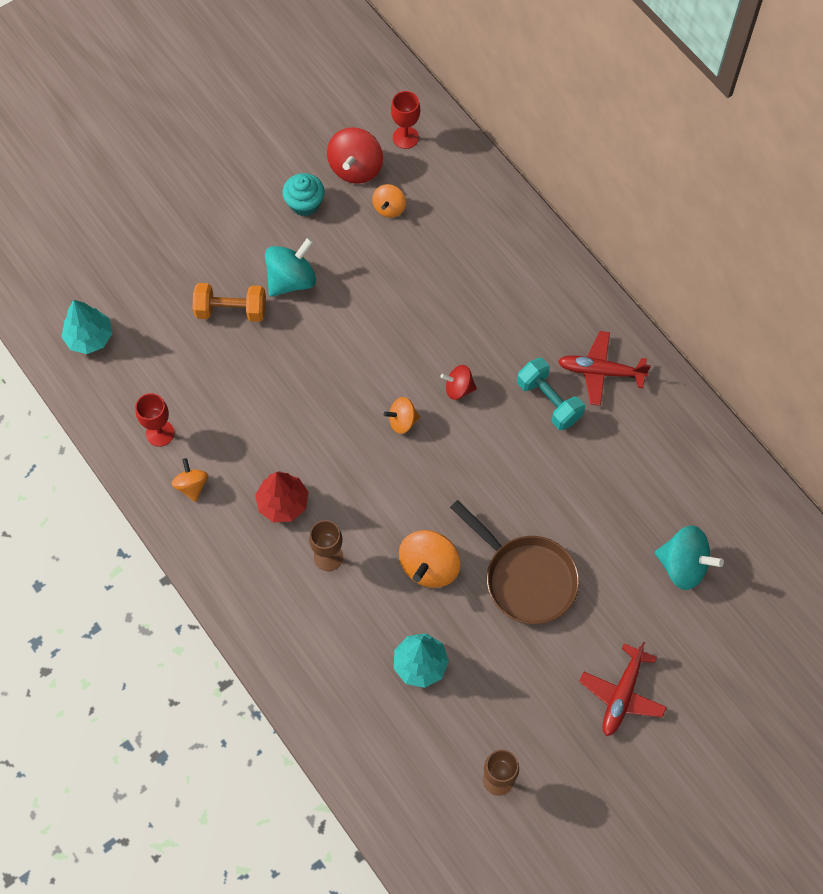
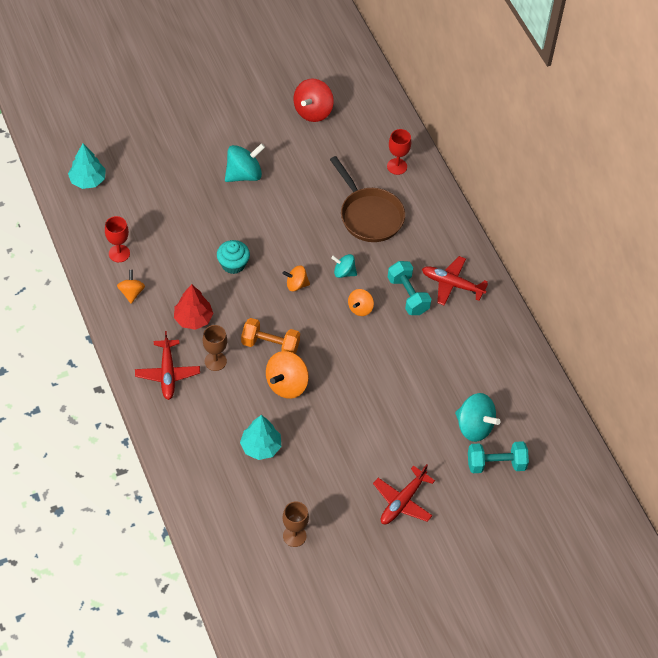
camera: 10 degrees right, 10 degrees down
orange dumbbell [193,283,266,322] -> orange dumbbell moved to [241,318,300,354]
turquoise cupcake [283,173,325,216] -> turquoise cupcake moved to [217,240,250,274]
orange spinning top [372,184,406,218] -> orange spinning top moved to [348,289,374,316]
red goblet [391,91,420,149] -> red goblet moved to [387,129,411,175]
red spinning top [440,365,477,400] -> turquoise spinning top [331,254,357,278]
brown pan [450,500,580,624] -> brown pan moved to [330,156,405,242]
none -> red plane [135,331,200,400]
none -> turquoise dumbbell [468,441,529,473]

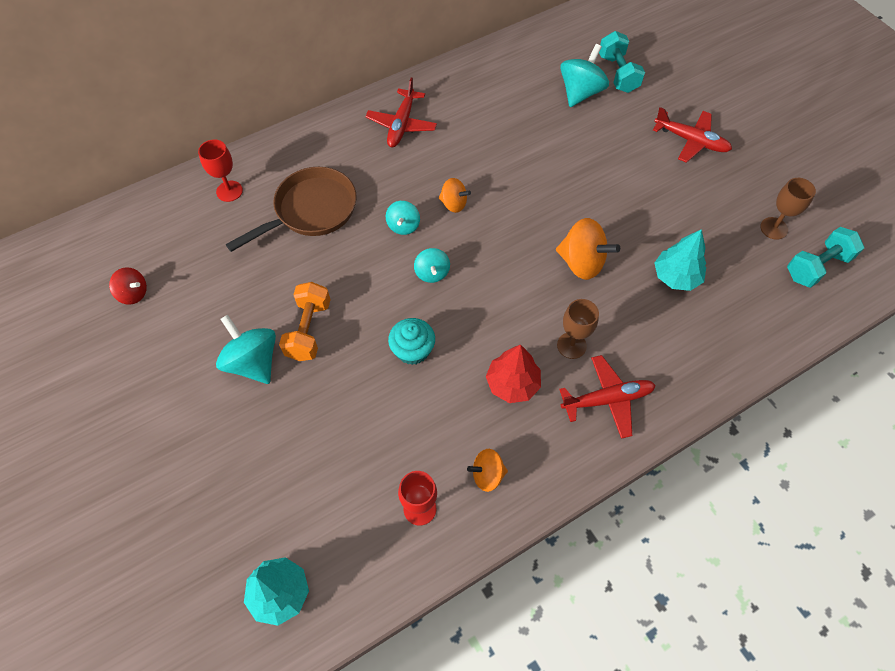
camera: 95 degrees left, 5 degrees up
orange dumbbell [241,318,300,354] -> orange dumbbell moved to [279,282,331,361]
orange spinning top [282,265,310,291] -> turquoise spinning top [414,248,450,283]
red spinning top [294,79,334,122] -> red spinning top [109,267,147,305], size x0.60
turquoise dumbbell [388,261,431,315] -> turquoise dumbbell moved to [787,227,864,288]

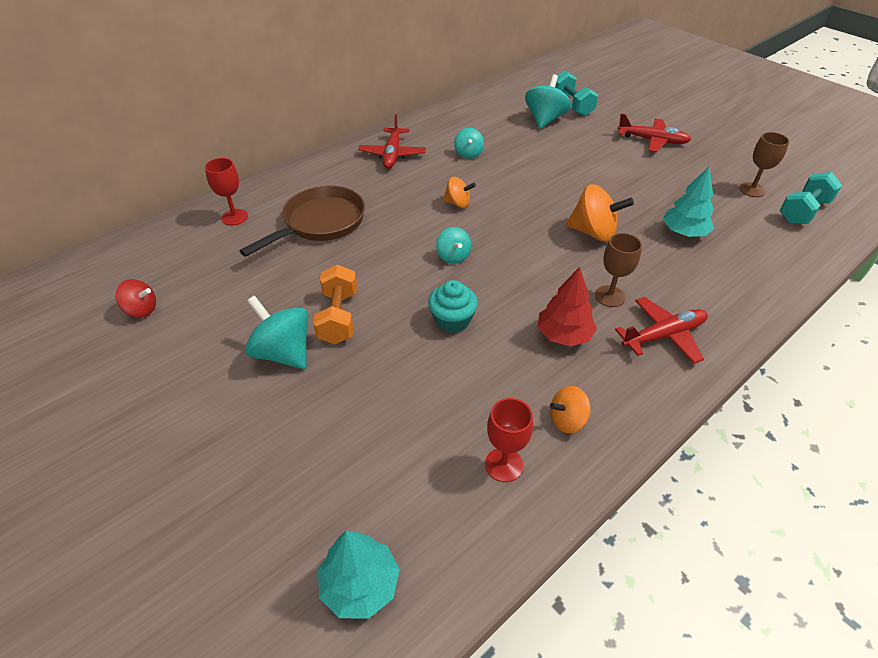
camera: 10 degrees left, 15 degrees down
turquoise spinning top [386,201,420,235] -> turquoise spinning top moved to [454,128,484,159]

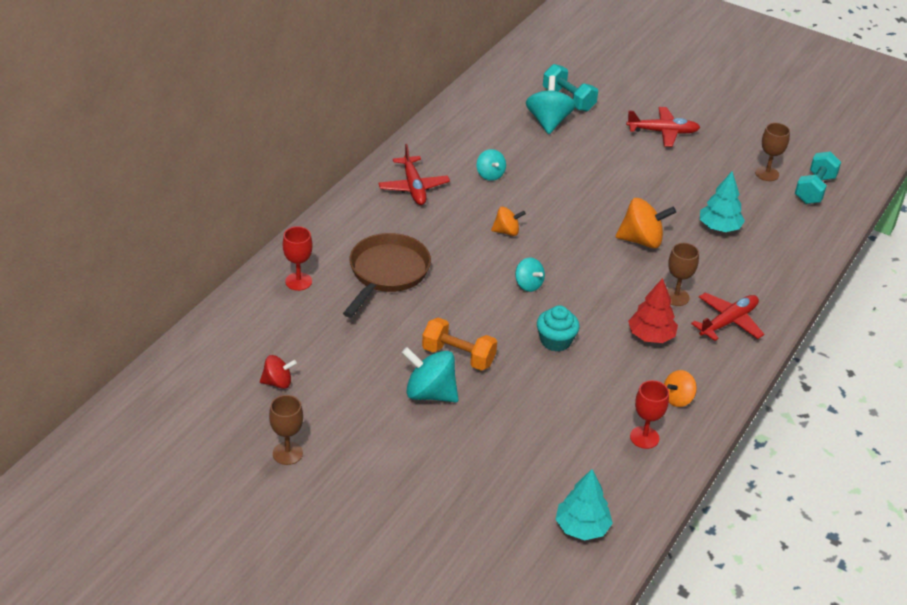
camera: 20 degrees left, 5 degrees down
orange dumbbell [313,265,357,344] -> orange dumbbell turned 45 degrees counterclockwise [422,318,497,371]
none -> brown goblet [269,395,303,465]

